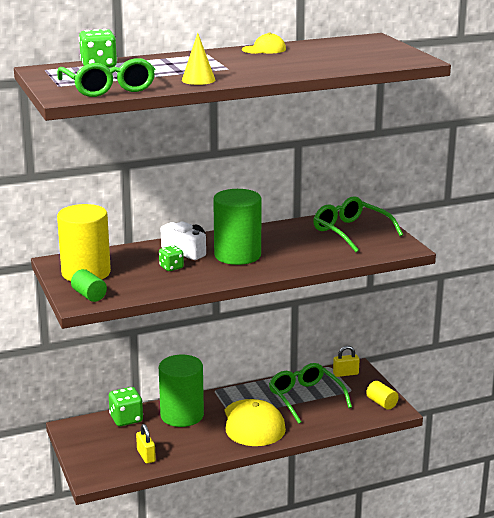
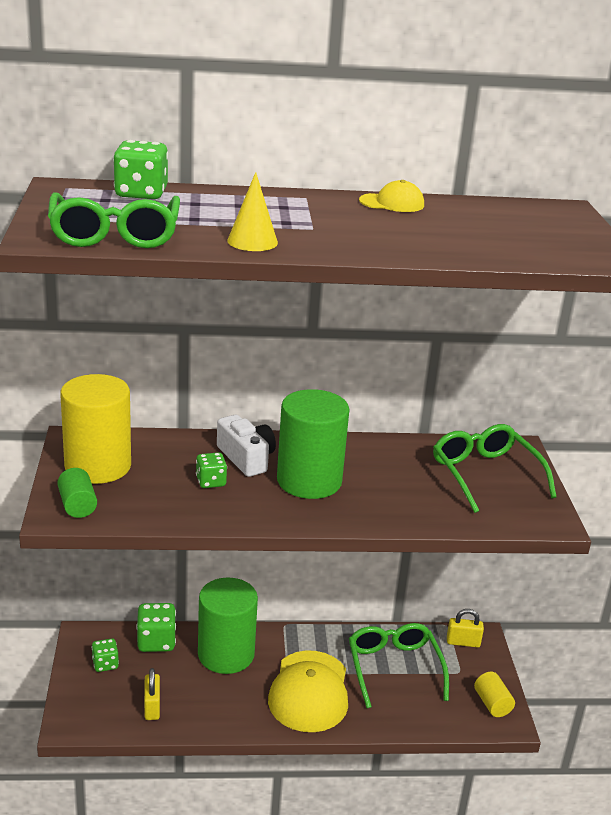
camera: 15 degrees right, 5 degrees up
none -> green dice [92,638,119,672]

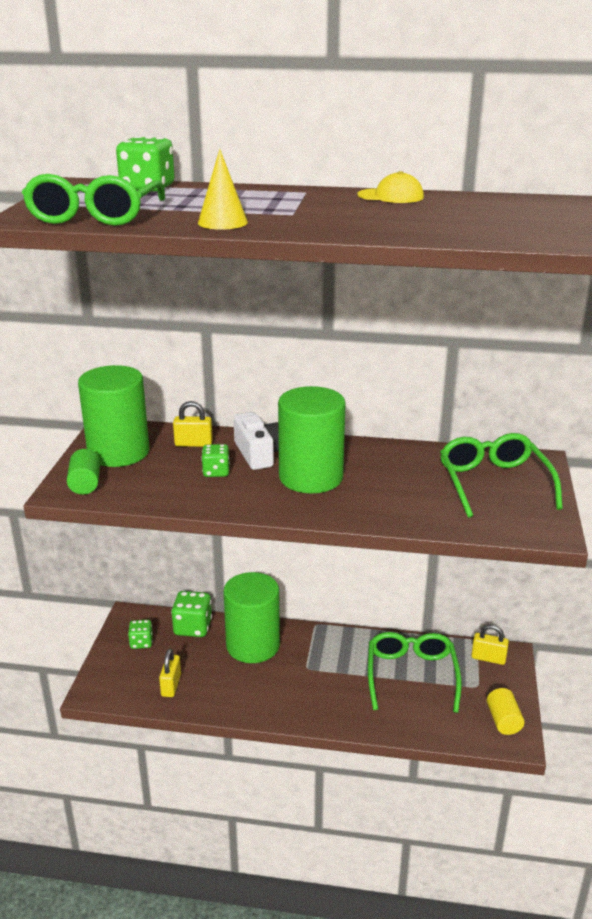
camera: 15 degrees right, 0 degrees up
yellow cylinder [60,374,131,484] -> green cylinder [78,365,149,467]
yellow cap [268,650,348,732] -> none
none -> yellow padlock [173,401,213,447]

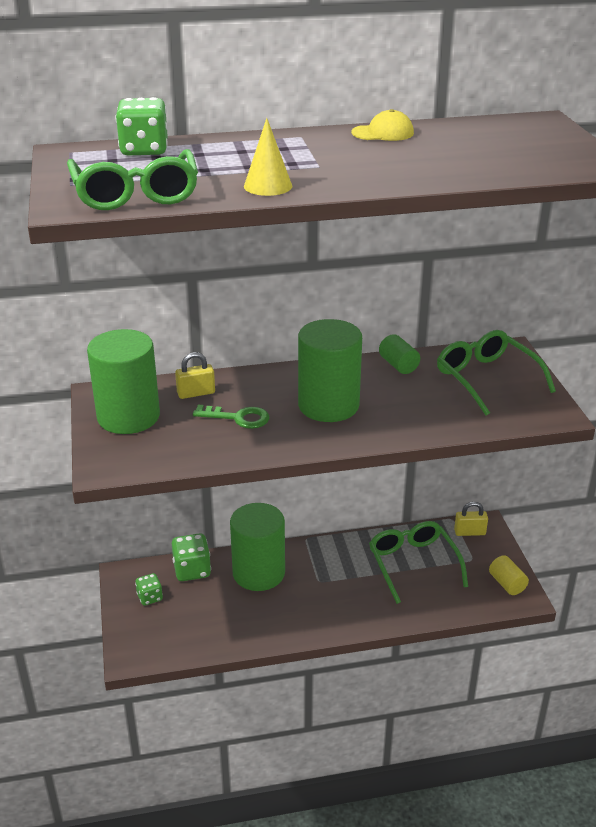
camera: 20 degrees left, 5 degrees up
green cylinder [67,449,100,495] -> green cylinder moved to [379,334,420,374]
yellow padlock [159,648,181,697] -> none
green dice [201,444,230,477] -> green key [193,405,269,429]
white camera [233,412,279,470] -> none

